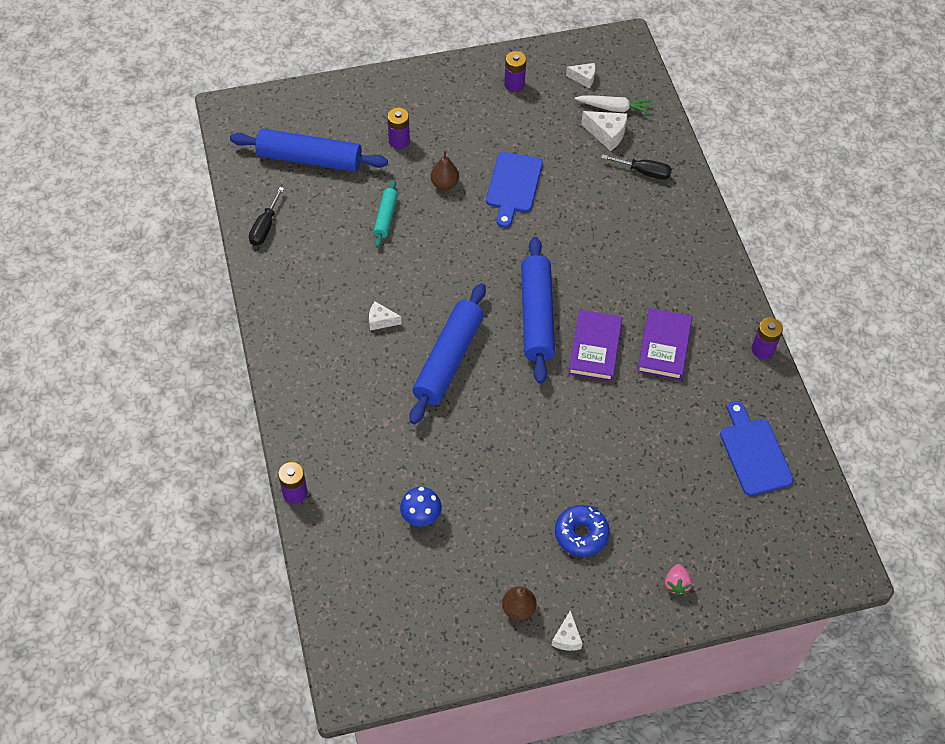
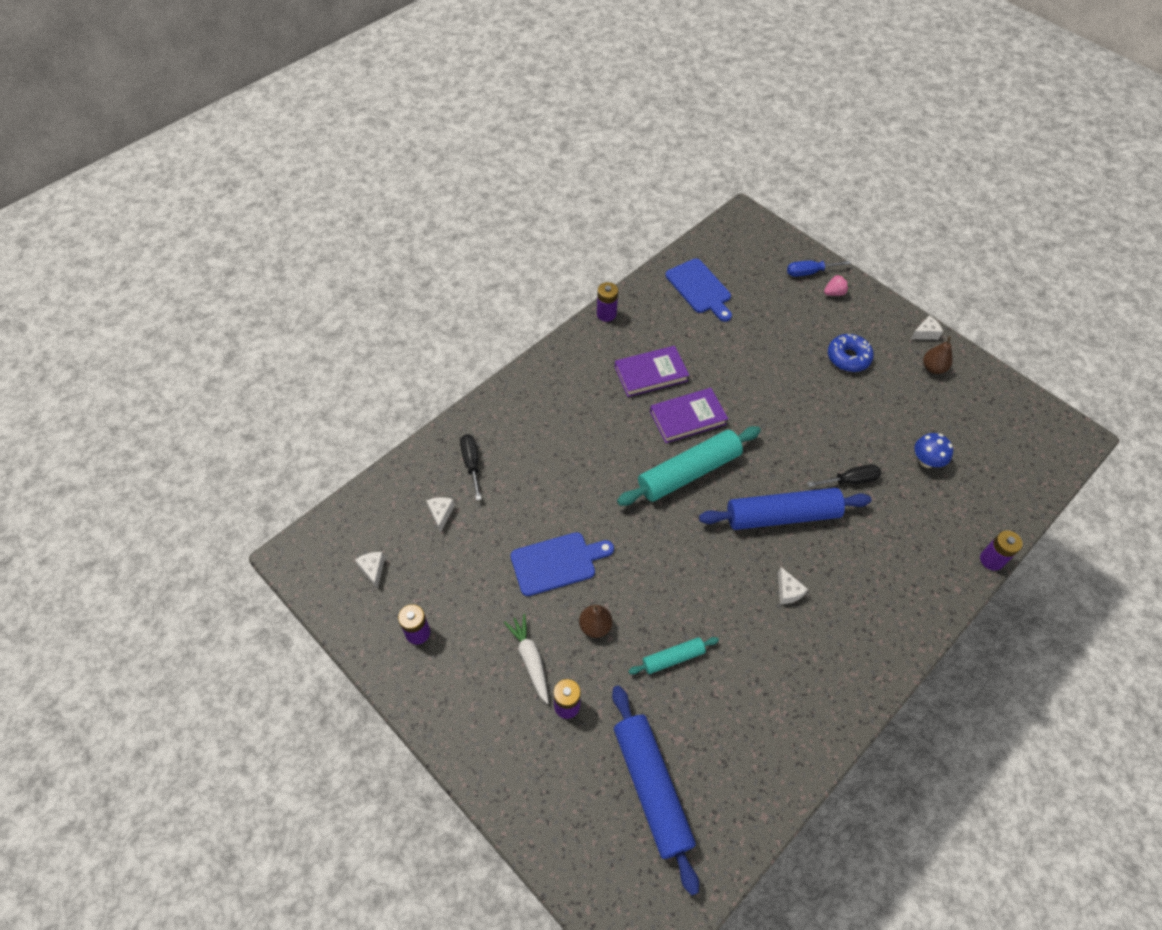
camera: 120 degrees left, 0 degrees up
black screwdriver [249,187,284,246] -> black screwdriver moved to [807,464,881,487]
blue rolling pin [521,237,555,384] -> turquoise rolling pin [617,426,761,506]
white carrot [575,95,652,114] -> white carrot moved to [504,614,549,704]
white cheese [581,111,627,151] -> white cheese [426,497,454,533], size x0.66
blue cutting board [720,401,794,496] -> blue cutting board turned 75 degrees counterclockwise [665,258,732,322]
none -> blue screwdriver [787,261,851,277]

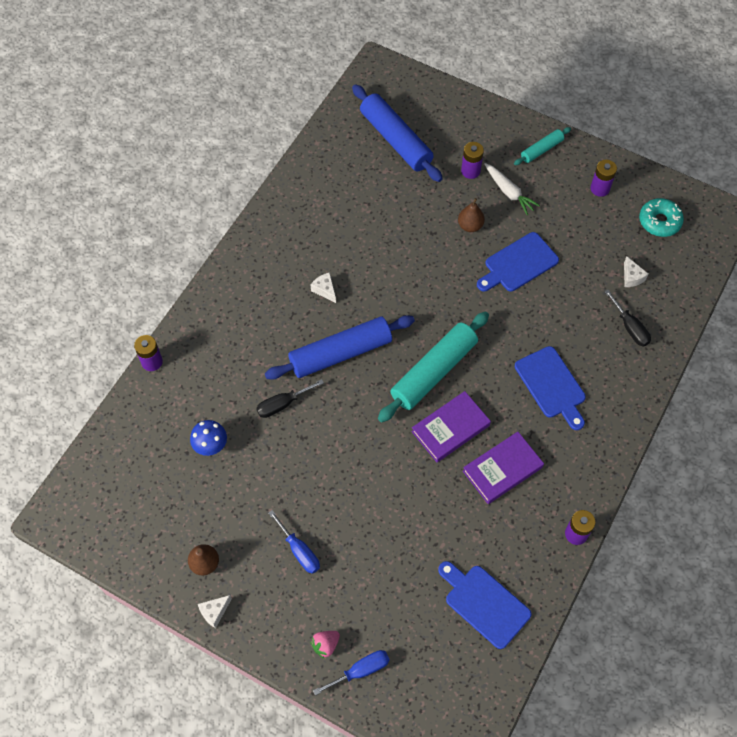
camera: 165 degrees right, 5 degrees up
white cheese [355,552,385,589] -> turquoise donut [639,198,684,237]
turquoise rolling pin [628,637,719,675] -> turquoise rolling pin moved to [514,127,571,165]
blue donut [828,334,874,372] -> blue screwdriver [268,510,320,574]
none -> blue cutting board [515,346,586,430]

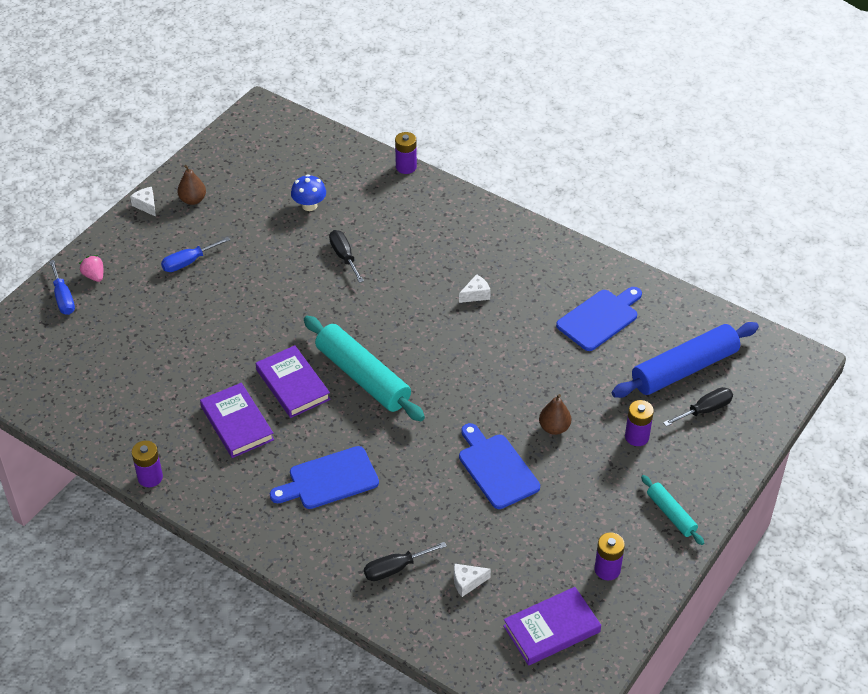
camera: 95 degrees right, 15 degrees down
blue rolling pin [265,315,415,380] -> none
blue cutting board [438,561,532,649] -> blue cutting board moved to [556,287,642,351]
white carrot [484,163,540,215] -> none
turquoise donut [639,198,684,237] -> purple book [503,587,601,666]
none -> black screwdriver [663,387,733,427]

